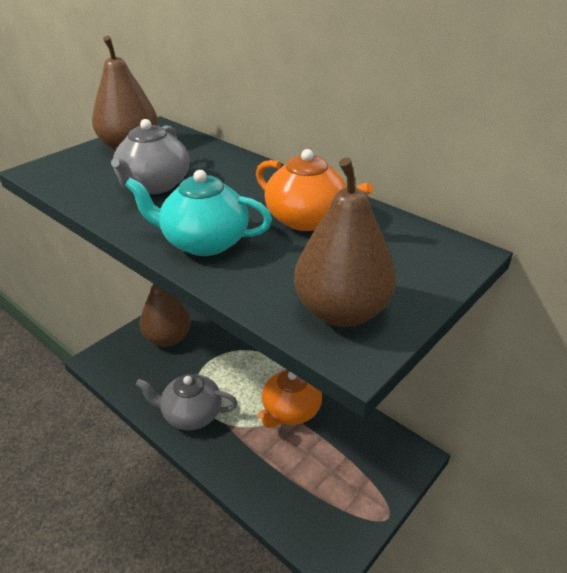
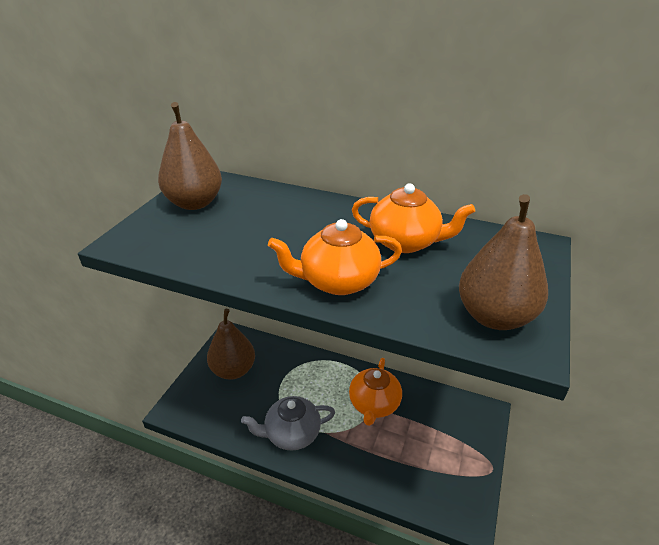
camera: 20 degrees left, 0 degrees up
grey teapot [111,119,190,194] -> none
turquoise teapot [125,170,272,256] -> orange teapot [268,219,402,295]

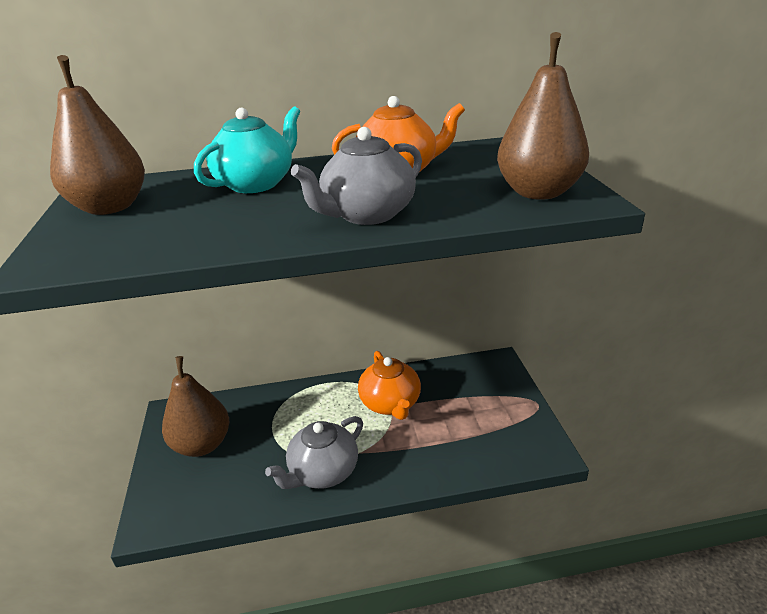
camera: 30 degrees left, 5 degrees down
orange teapot [268,219,402,295] -> grey teapot [291,127,422,225]
none -> turquoise teapot [194,106,300,193]

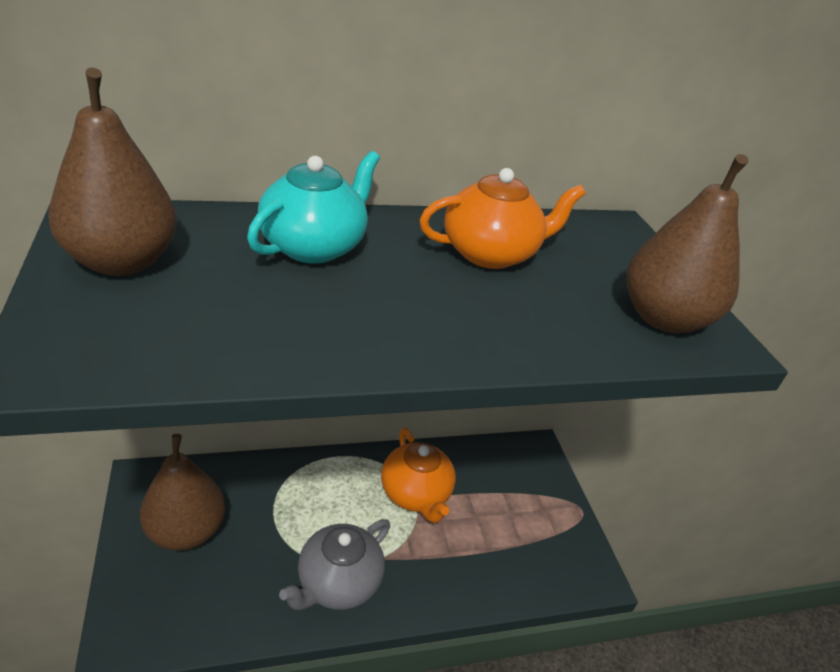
camera: 10 degrees left, 5 degrees up
grey teapot [291,127,422,225] -> none

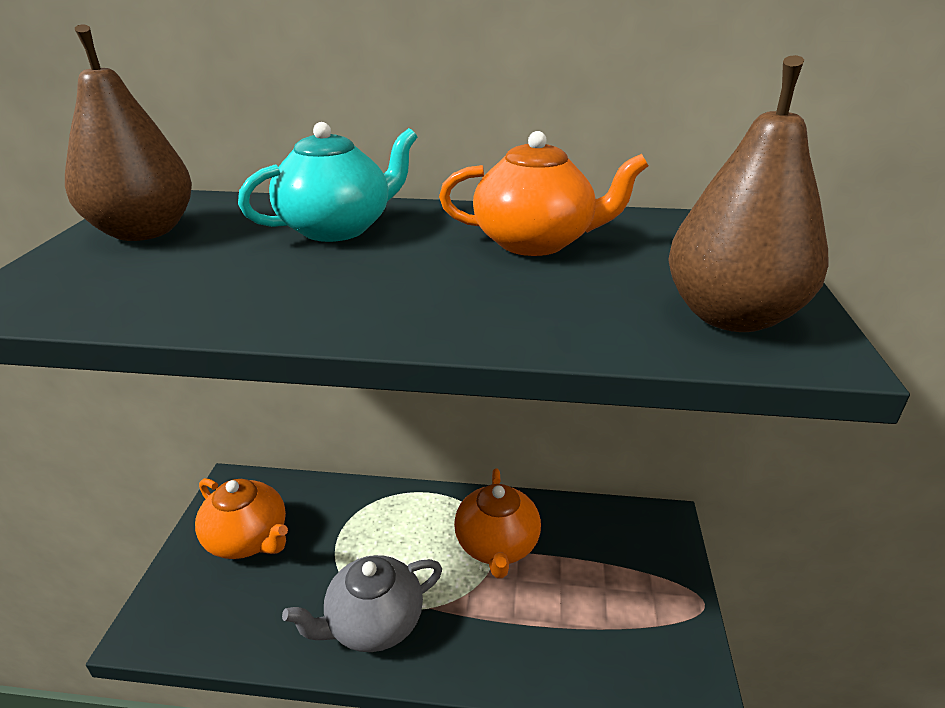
camera: 25 degrees right, 5 degrees down
brown pear [140,434,225,551] -> orange teapot [195,478,288,559]

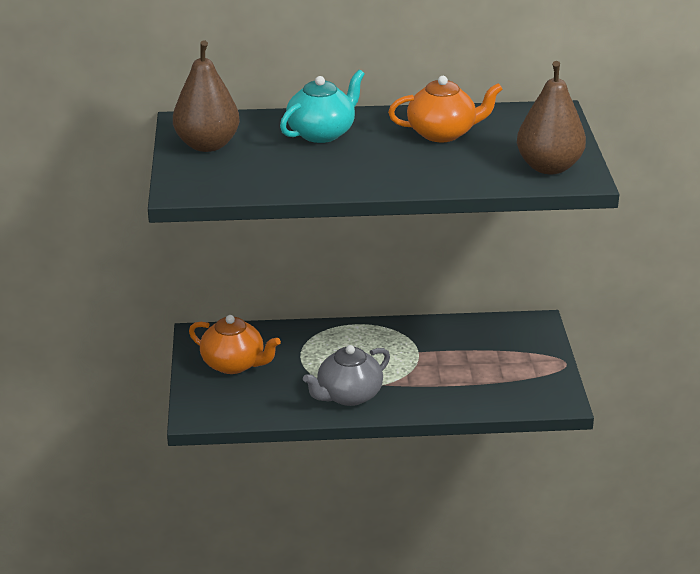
camera: 10 degrees left, 0 degrees up
orange teapot [454,469,541,578] -> none

